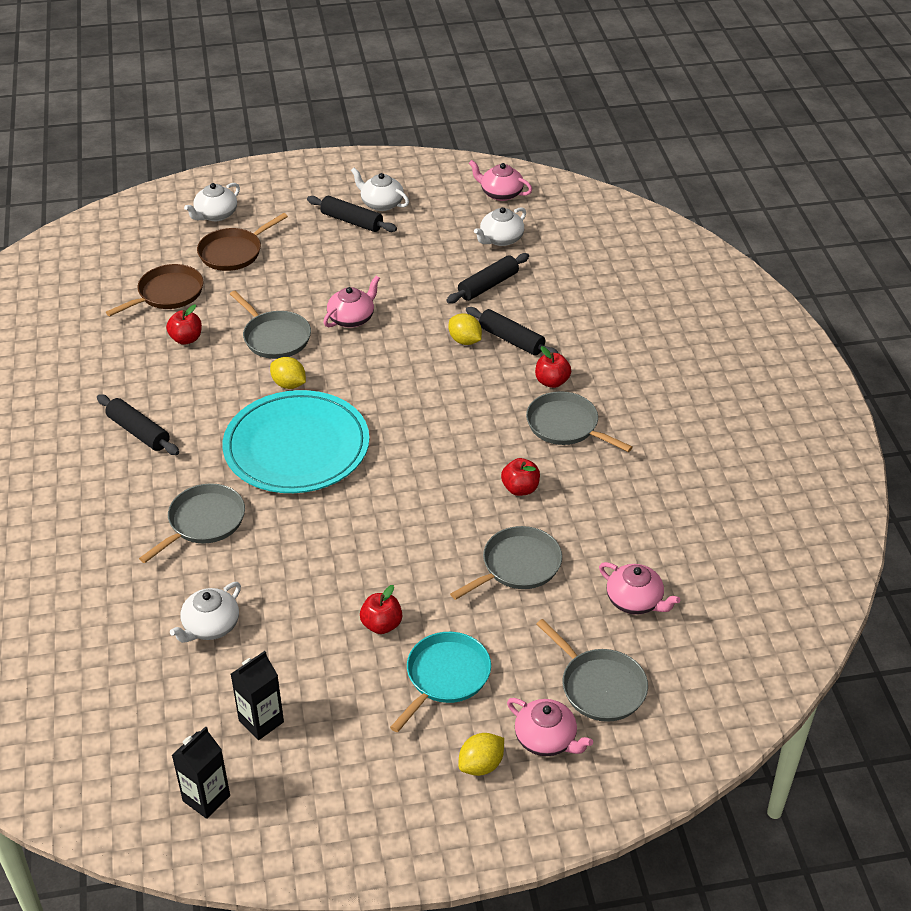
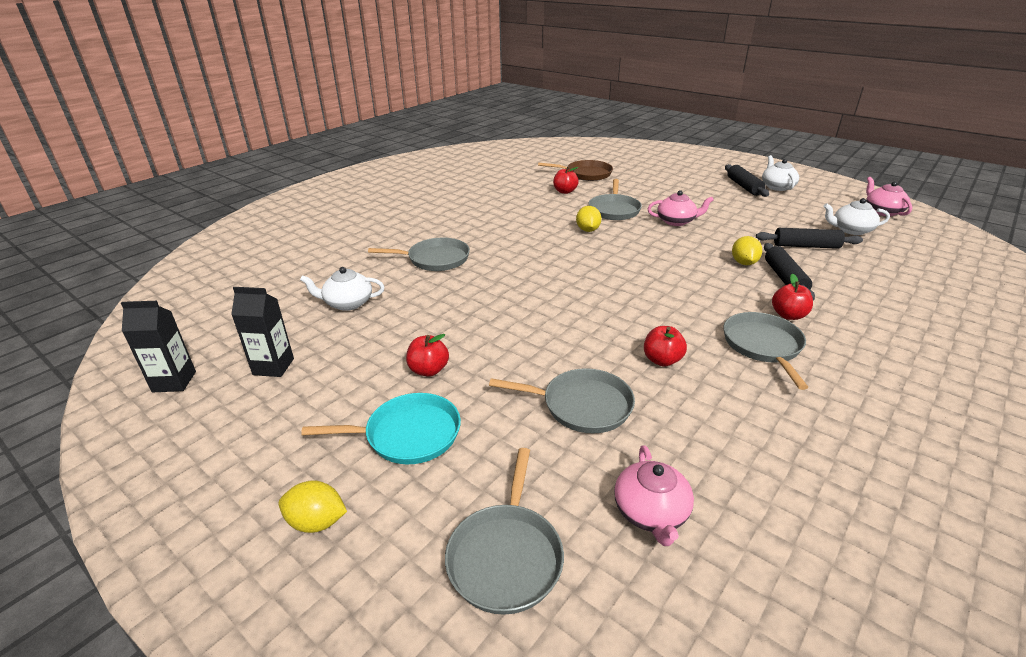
camera: 50 degrees right, 10 degrees down
black rolling pin [97,394,179,455] -> none
white teapot [184,183,240,221] -> none
brown pan [197,213,288,271] -> none
turquoise plate [223,390,369,493] -> none
pink teapot [507,698,593,756] -> none

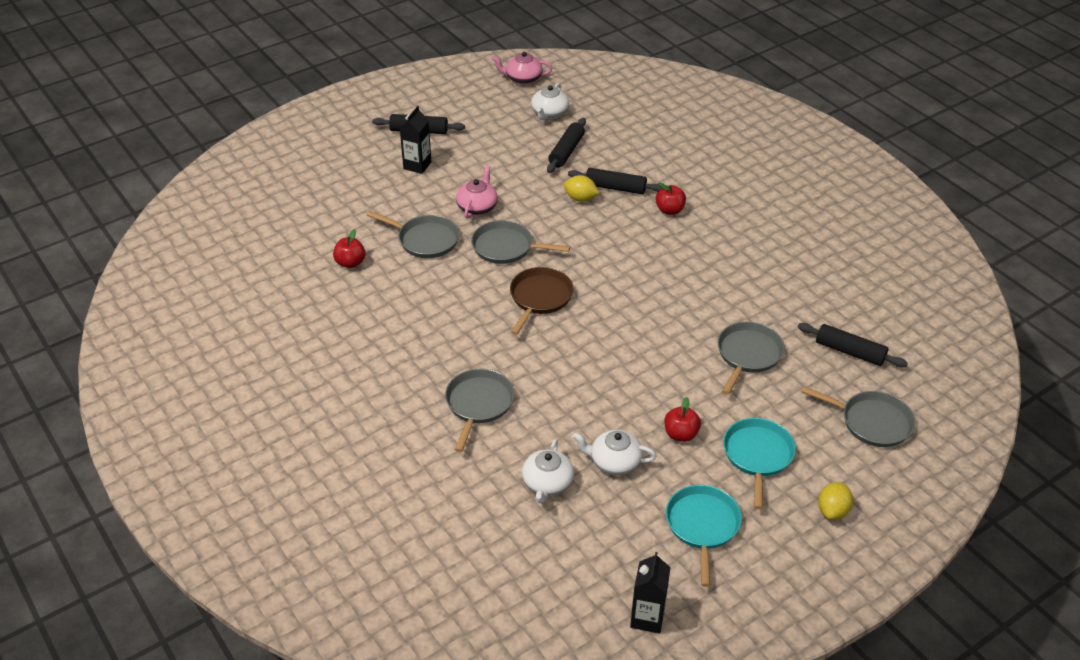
camera: 75 degrees left, 10 degrees up
black carton [231,287,294,377] -> black carton moved to [399,106,431,174]
brown pan [538,160,613,181] -> brown pan moved to [510,267,574,335]
yellow lemon [576,206,602,232] -> none
pink teapot [614,445,694,546] -> black rolling pin [798,323,908,367]
red apple [644,326,687,367] -> none
grey pan [723,312,808,390] -> grey pan moved to [471,220,570,264]
white teapot [762,155,799,191] -> white teapot moved to [573,430,656,475]
none -> turquoise pan [666,485,742,587]

